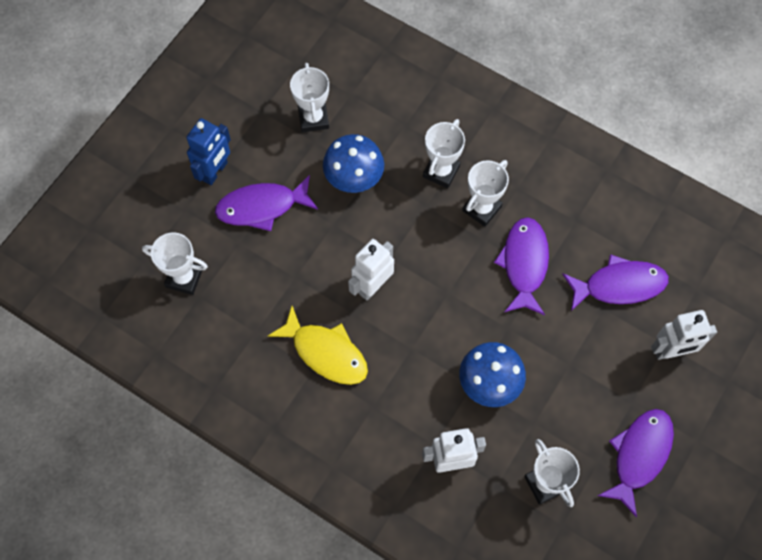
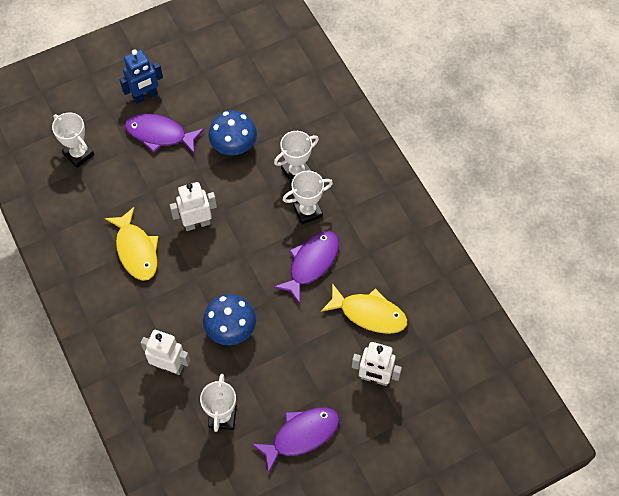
camera: 30 degrees right, 5 degrees down
white trophy [290,63,329,132] -> none
purple fish [563,254,669,311] -> yellow fish [321,283,407,334]

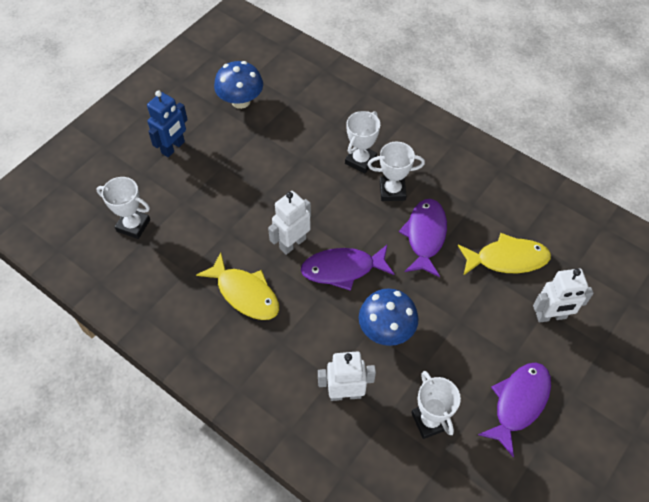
camera: 25 degrees left, 5 degrees down
purple fish [125,114,204,155] -> purple fish moved to [301,245,394,291]
blue mushroom [208,110,257,155] -> blue mushroom moved to [214,61,263,109]
white trophy [283,171,333,225] -> white trophy turned 45 degrees clockwise [367,142,425,201]

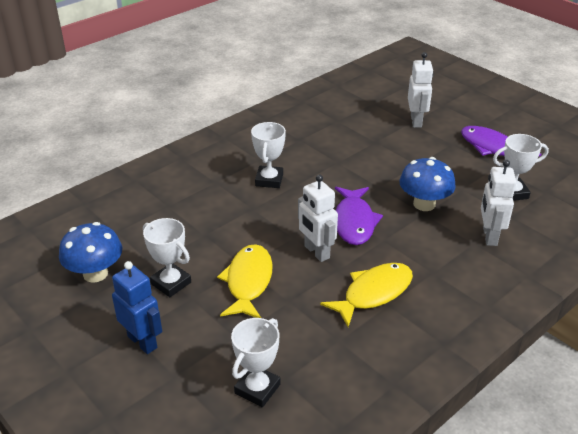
camera: 80 degrees left, 20 degrees down
white trophy [345,111,380,173] -> white trophy moved to [143,218,191,297]
purple fish [399,199,447,277] -> none
yellow fish [458,233,551,276] -> yellow fish moved to [217,244,273,318]

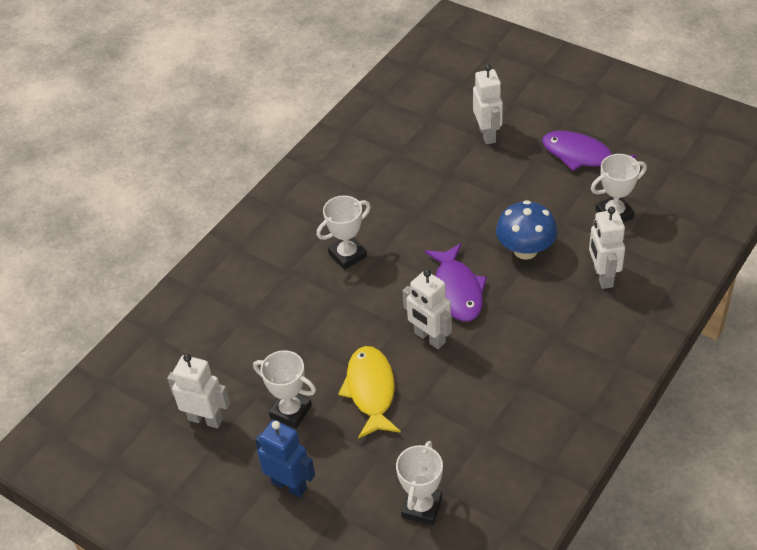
camera: 10 degrees left, 10 degrees up
blue mushroom [59,222,122,283] -> white robot [167,354,230,428]
white trophy [251,122,286,188] -> white trophy turned 60 degrees clockwise [317,195,371,270]
yellow fish [320,263,413,327] -> none

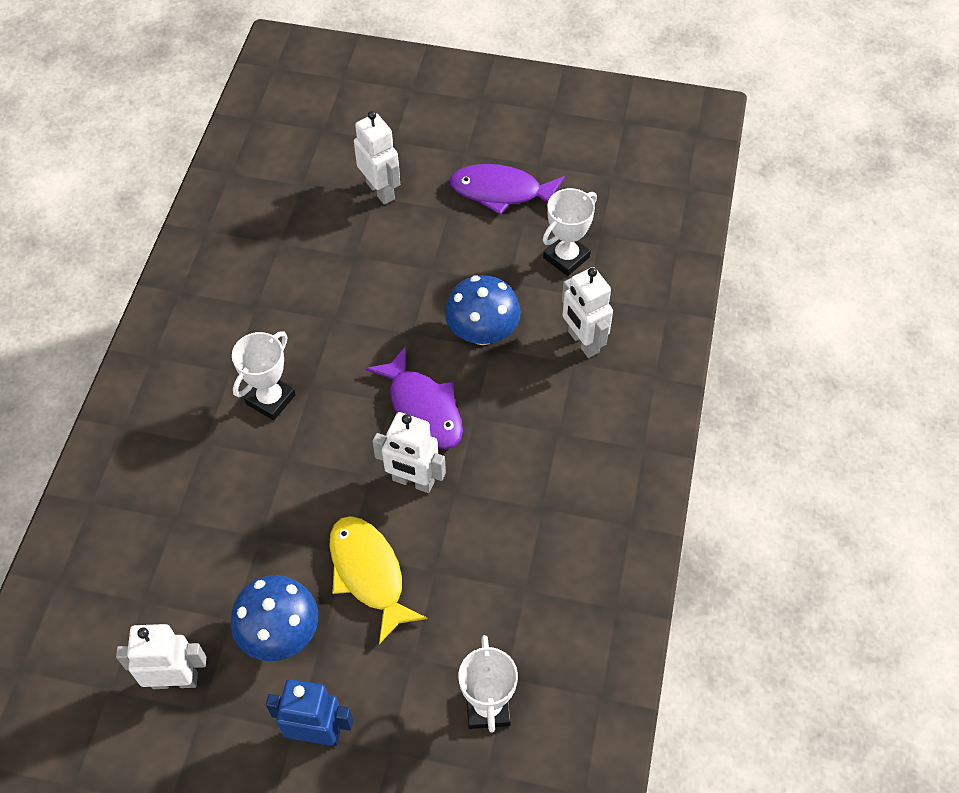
camera: 25 degrees left, 10 degrees up
white trophy [253,350,316,428] -> blue mushroom [231,575,318,661]

